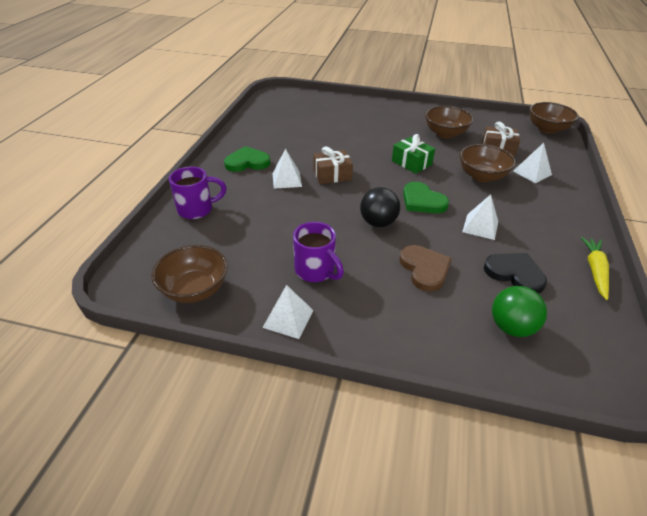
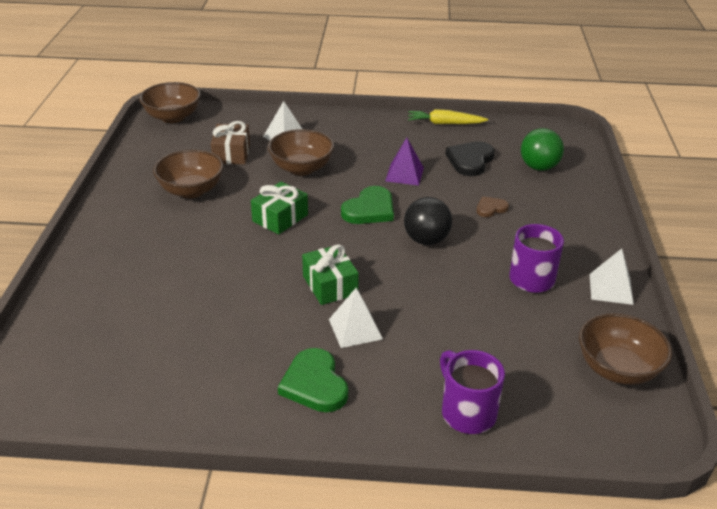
camera: 100 degrees left, 5 degrees down
brown gift [313,146,353,184] -> green gift [302,244,359,305]
brown heart [399,245,452,292] -> brown heart [477,196,509,217], size x0.56
white pyramid [462,194,498,240] -> purple pyramid [385,137,424,186]

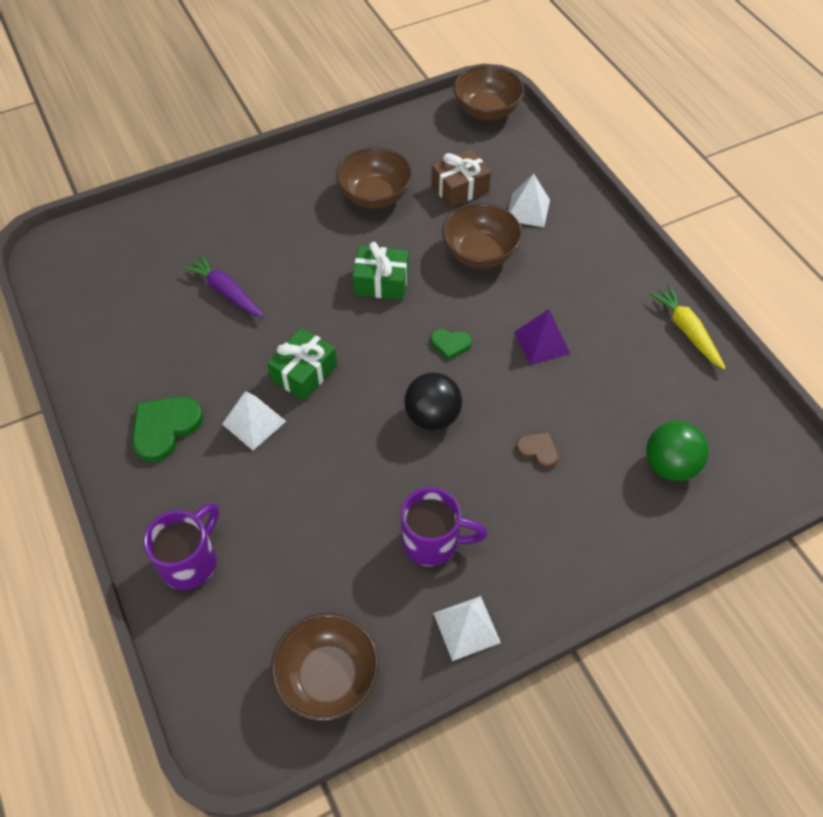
camera: 60 degrees right, 20 degrees up
green heart [341,186,394,224] -> green heart [430,329,472,360], size x0.56
black heart [446,141,495,176] -> none
none -> purple carrot [182,254,264,317]

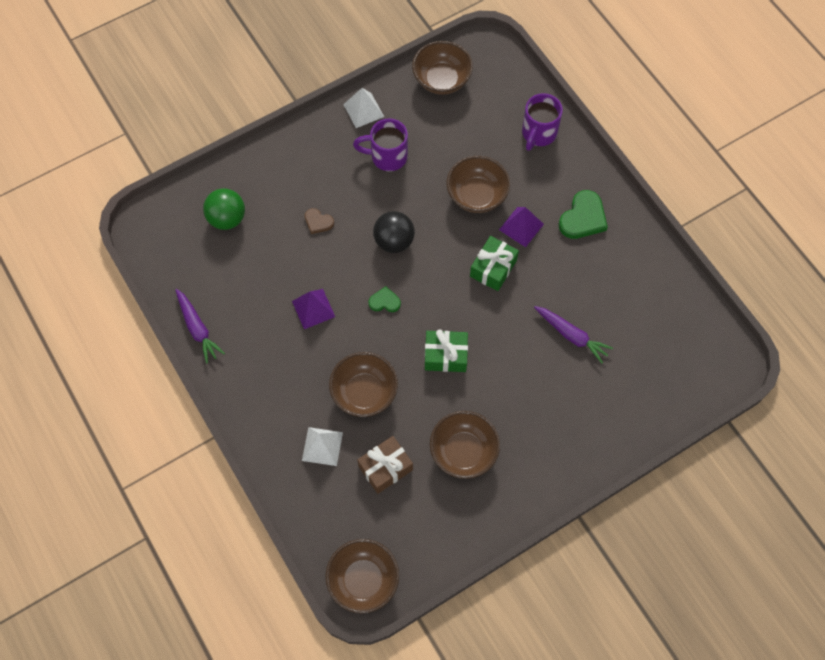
camera: 175 degrees right, 10 degrees up
white pyramid [222,391,286,450] -> purple pyramid [499,207,544,247]
yellow carrot [649,285,726,369] -> purple carrot [175,289,225,364]
none -> brown bowl [447,156,510,213]

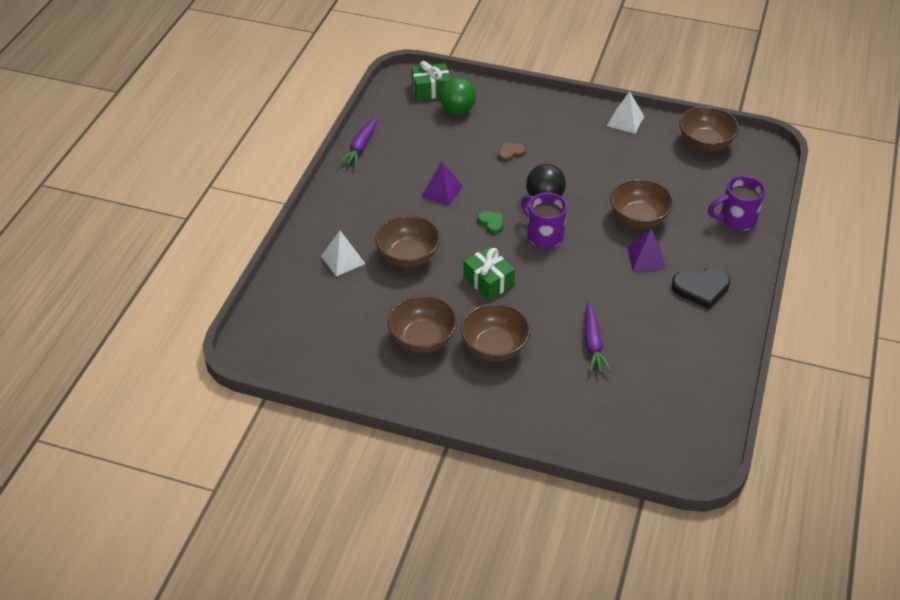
camera: 50 degrees right, 20 degrees down
brown heart [305,208,334,234] -> brown heart turned 75 degrees clockwise [498,142,526,162]
brown bowl [325,539,399,614] -> brown bowl moved to [461,303,531,361]
purple mug [353,118,408,171] -> purple mug moved to [522,192,567,248]
brown gift [357,436,413,494] -> none
green gift [470,236,519,291] -> green gift moved to [412,61,450,100]
green heart [559,190,608,239] -> black heart [672,268,730,309]

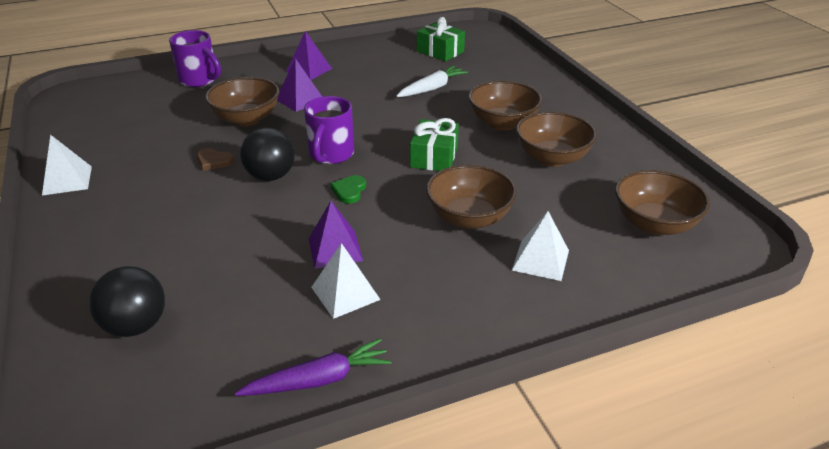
camera: 130 degrees left, 10 degrees down
green gift [412,61,450,100] -> green gift moved to [417,17,465,61]
green ball [439,77,476,115] -> black ball [89,266,165,337]
brown heart [498,142,526,162] -> brown heart moved to [197,148,234,171]
purple carrot [584,302,611,373] -> white carrot [396,66,468,97]
black heart [672,268,730,309] -> purple pyramid [286,31,332,80]
brown bowl [679,106,739,151] -> brown bowl moved to [615,170,710,235]
none -> white pyramid [311,243,381,319]

